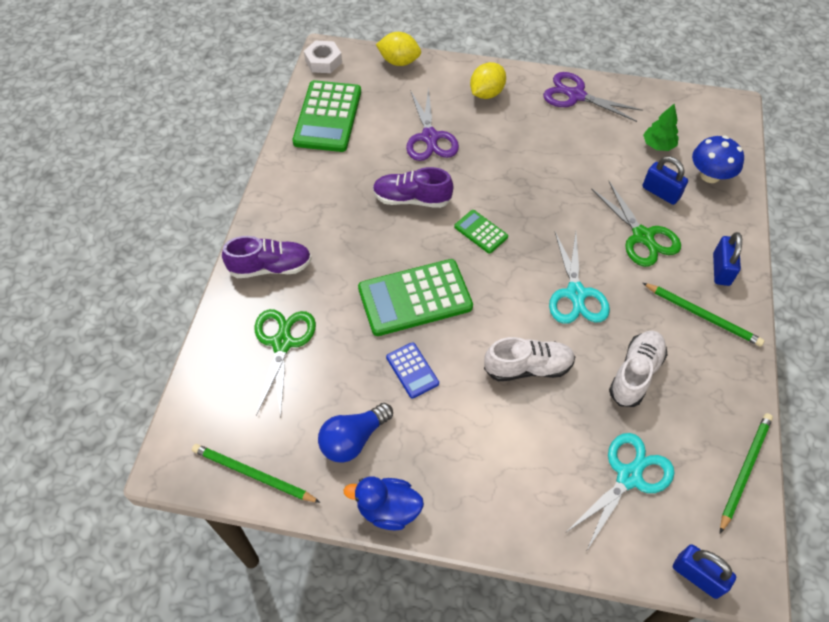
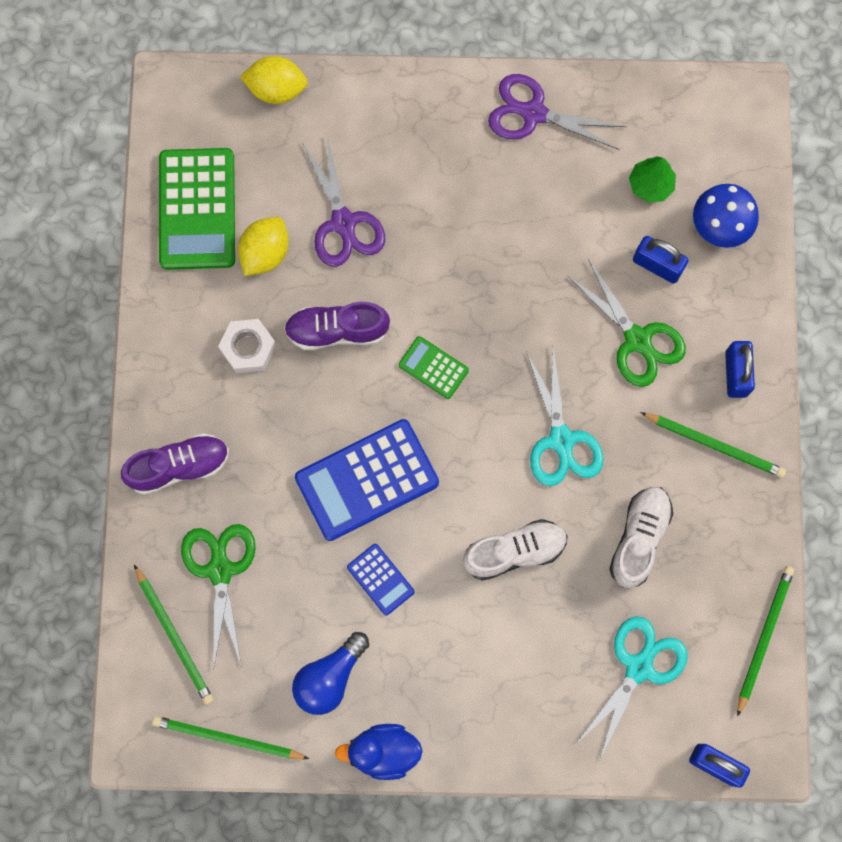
camera: 10 degrees left, 20 degrees up
white nut [304,41,342,73] -> white nut moved to [218,319,276,373]
green calculator [358,259,473,336] -> blue calculator [295,419,439,541]
yellow lemon [470,62,506,99] -> yellow lemon moved to [238,217,289,276]
none -> green pencil [134,565,214,705]

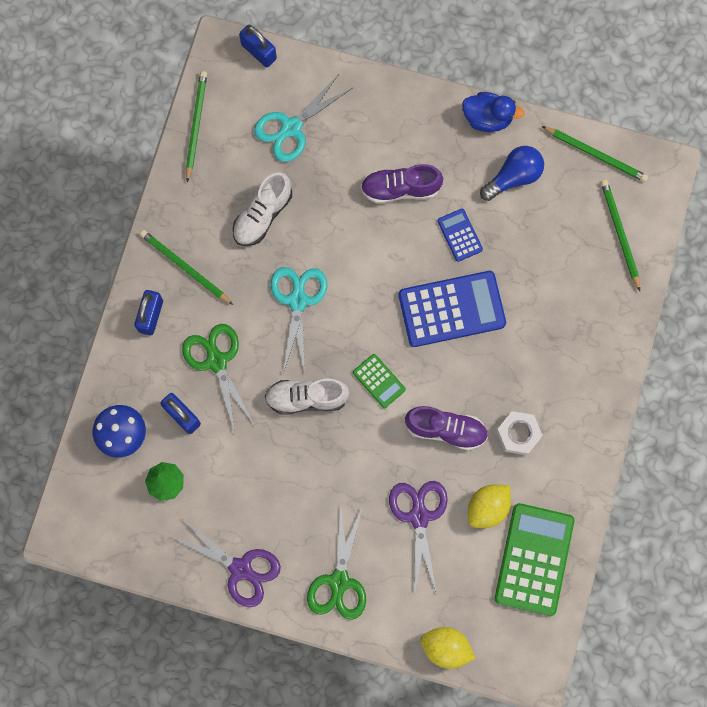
camera: 165 degrees left, 0 degrees up
purple shoe [121,433,229,495] -> purple shoe moved to [360,164,443,203]
green scissors [181,524,256,670] -> green scissors moved to [307,508,366,620]
white shoe [463,519,567,581] -> white shoe moved to [265,378,349,415]
green pencil [737,566,794,717] -> green pencil turned 150 degrees clockwise [186,71,207,182]

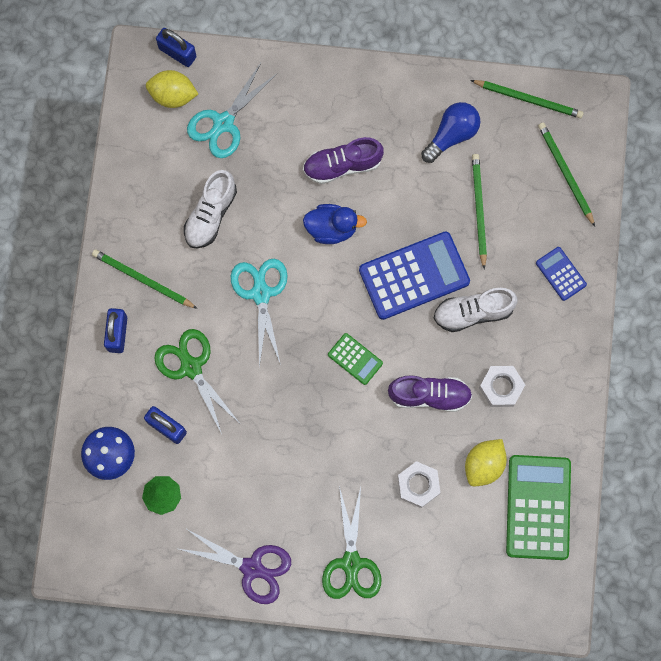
camera: 10 degrees left, 0 degrees up
green pencil [186,71,207,182] -> green pencil moved to [472,154,487,269]
white shoe [265,378,349,415] -> white shoe moved to [434,288,517,332]
purple scissors [389,481,448,595] -> white nut [398,461,440,508]
yellow lemon [421,627,476,669] -> yellow lemon moved to [146,70,198,108]
blue calculator [437,209,483,262] -> blue calculator moved to [536,247,587,301]
blue duck [462,92,524,132] -> blue duck moved to [303,204,367,244]

